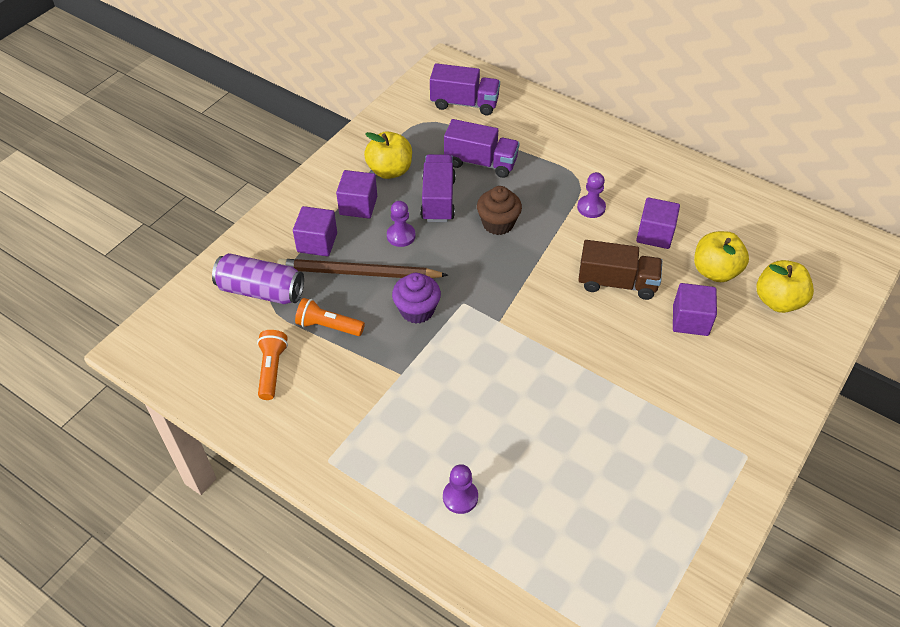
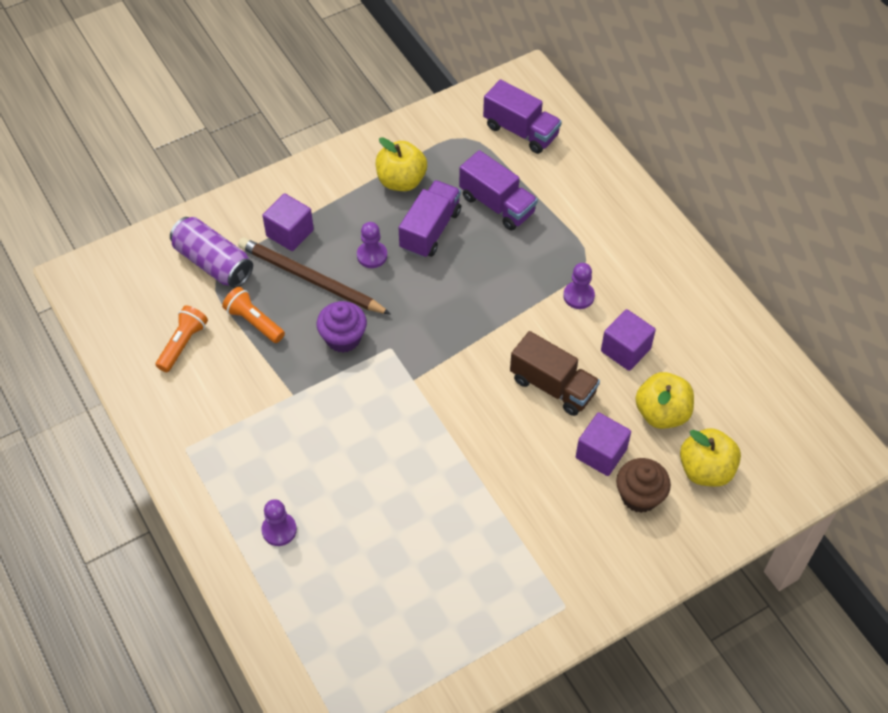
camera: 25 degrees right, 5 degrees up
purple cube [336,170,377,218] -> none
brown cupcake [477,186,522,235] -> brown cupcake moved to [616,458,671,513]

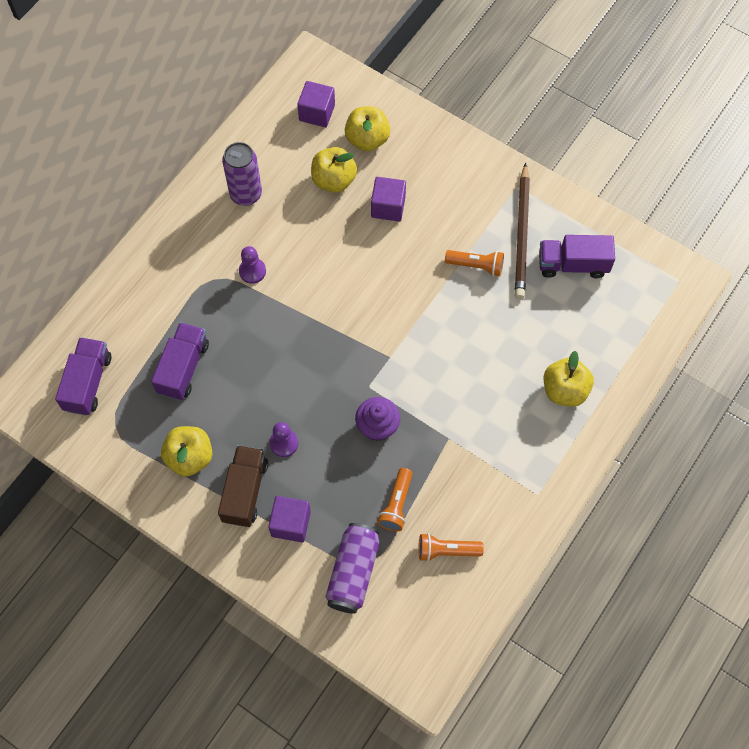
camera: 115 degrees left, 10 degrees up
brown pencil [238,238,391,314] -> brown pencil moved to [515,163,530,299]
purple pawn [261,499,297,546] -> yellow apple [544,351,594,407]
purple truck [399,180,461,258] -> purple truck moved to [539,235,615,278]
brown truck [510,331,600,416] -> brown truck moved to [218,445,268,527]
purple cube [601,309,656,371] -> purple cube moved to [297,81,335,127]
brown cupcake [616,458,671,513] -> none
none -> purple can [222,142,262,206]
none -> orange flashlight [445,250,504,276]

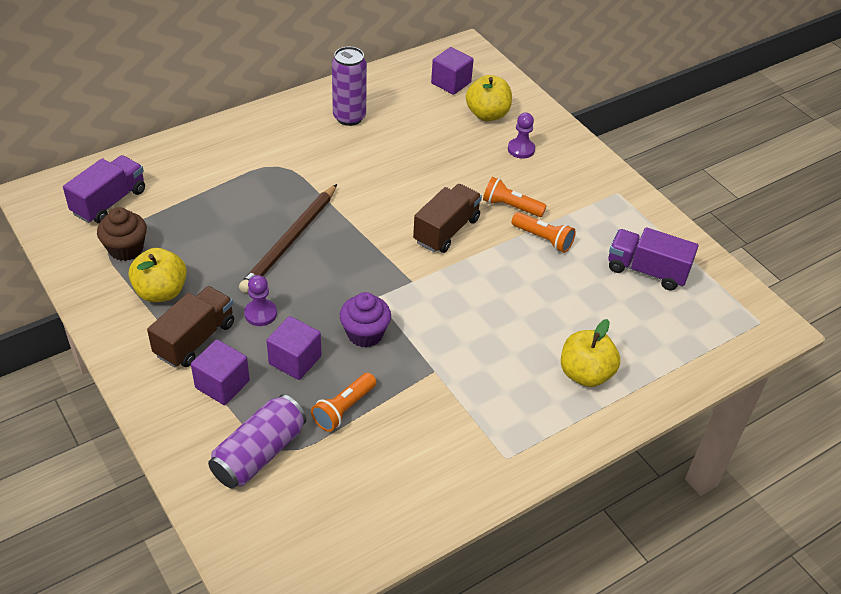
camera: 20 degrees right, 20 degrees down
purple truck [151,322,209,400] -> none
purple pawn [239,246,266,284] -> purple pawn moved to [508,113,535,159]
yellow apple [311,147,357,193] -> none
purple cube [371,177,406,222] -> purple cube moved to [266,316,321,380]
orange flashlight [419,533,484,562] -> orange flashlight moved to [483,177,547,217]
brown pencil [515,163,530,299] -> brown pencil moved to [239,184,337,293]
none -> brown cupcake [97,207,147,261]
none -> brown truck [413,184,482,253]

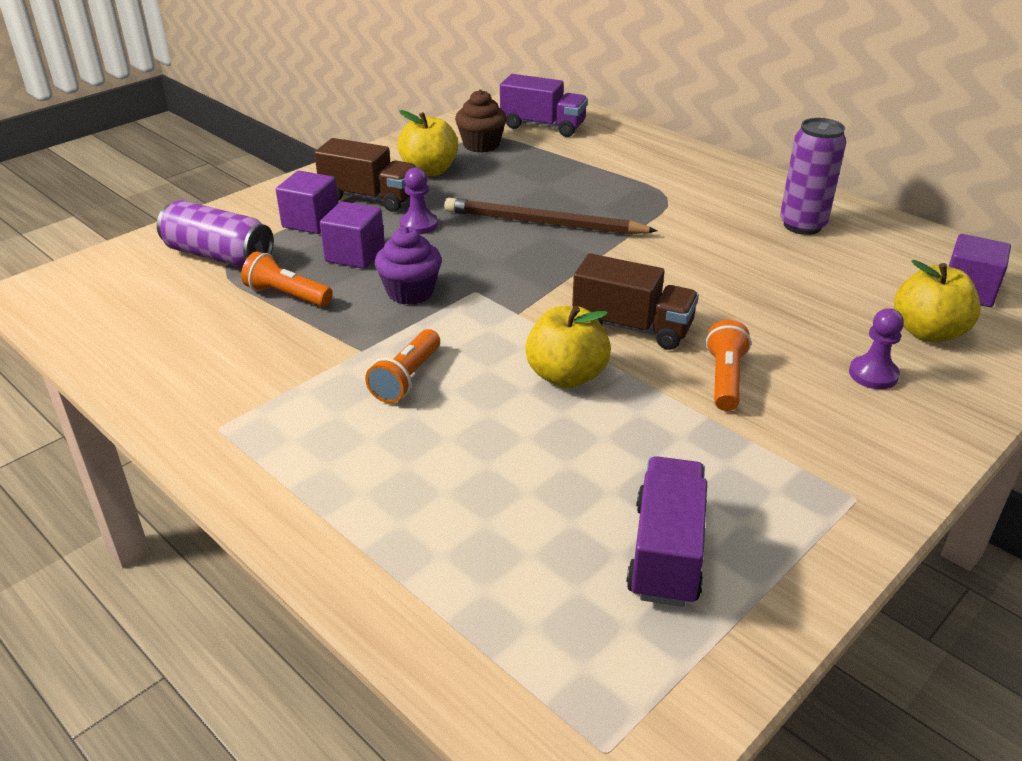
camera: 80 degrees right, 10 degrees down
orange flashlight [512,212,576,253] -> orange flashlight moved to [365,329,440,403]
yellow apple [561,319,620,387] -> yellow apple moved to [525,306,611,388]

